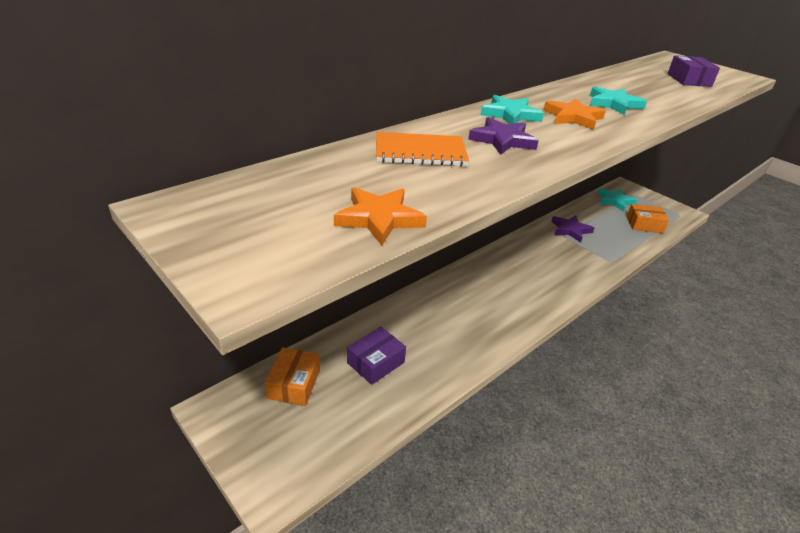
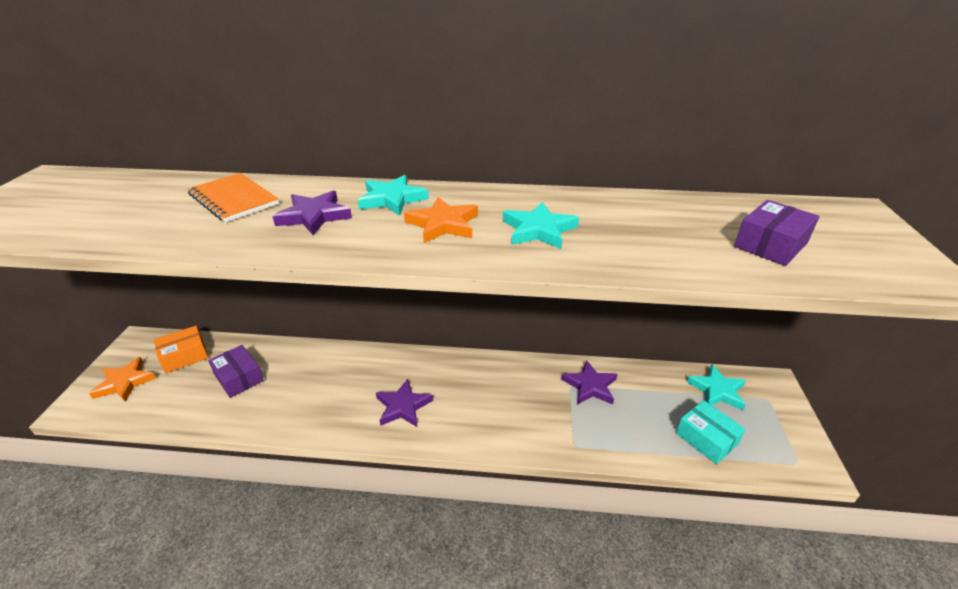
camera: 50 degrees right, 0 degrees up
orange star [334,187,427,245] -> orange star moved to [89,357,156,402]
purple box [347,327,406,385] -> purple box turned 45 degrees clockwise [208,345,264,398]
orange box [627,204,669,233] -> turquoise box [676,400,746,464]
none -> purple star [376,379,433,427]

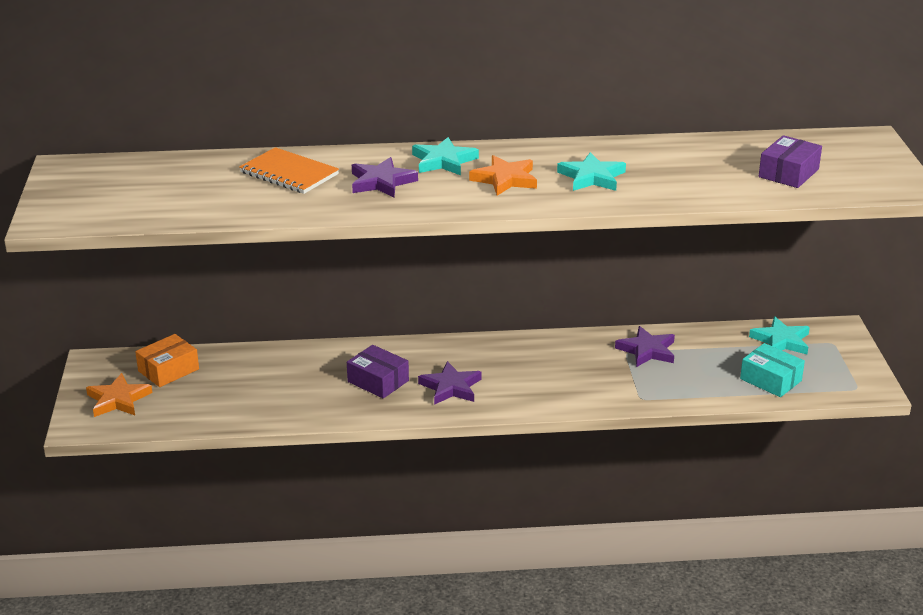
camera: 10 degrees left, 5 degrees down
purple box [208,345,264,398] -> purple box moved to [347,345,409,399]

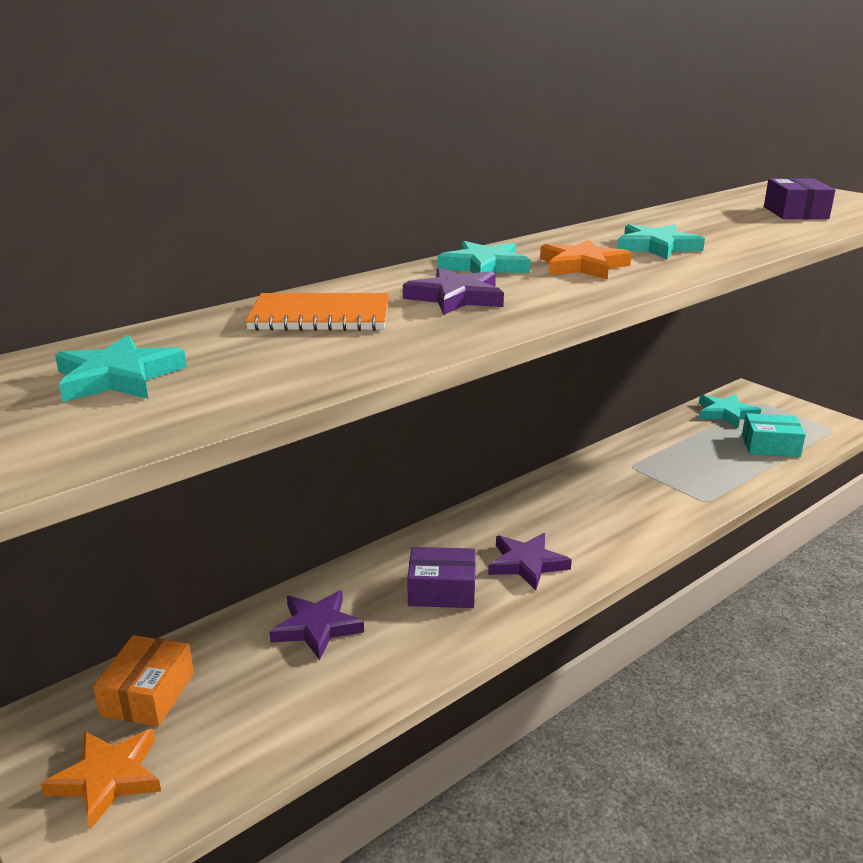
camera: 35 degrees left, 5 degrees down
purple star [615,326,675,367] -> purple star moved to [269,590,364,660]
none -> turquoise star [55,335,187,402]

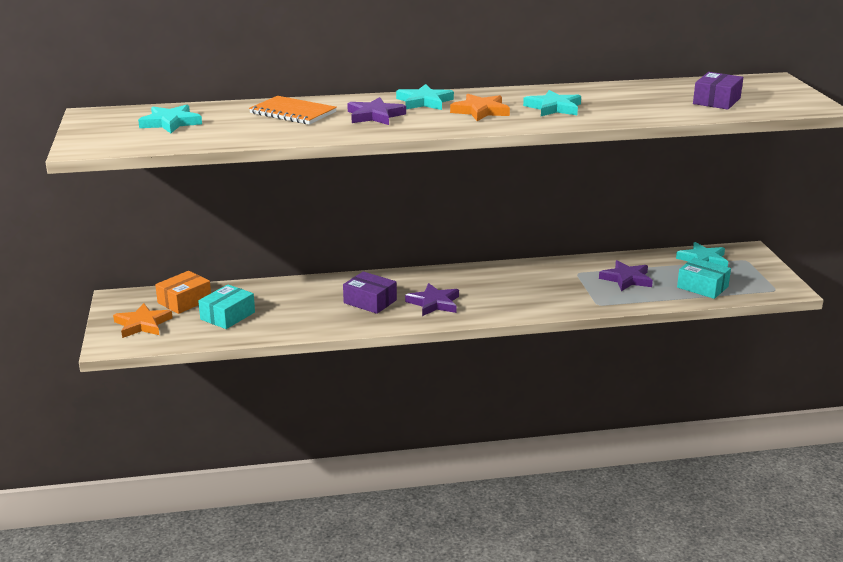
camera: 30 degrees right, 0 degrees up
purple star [269,590,364,660] -> purple star moved to [599,260,653,291]
none -> turquoise box [198,284,255,329]

